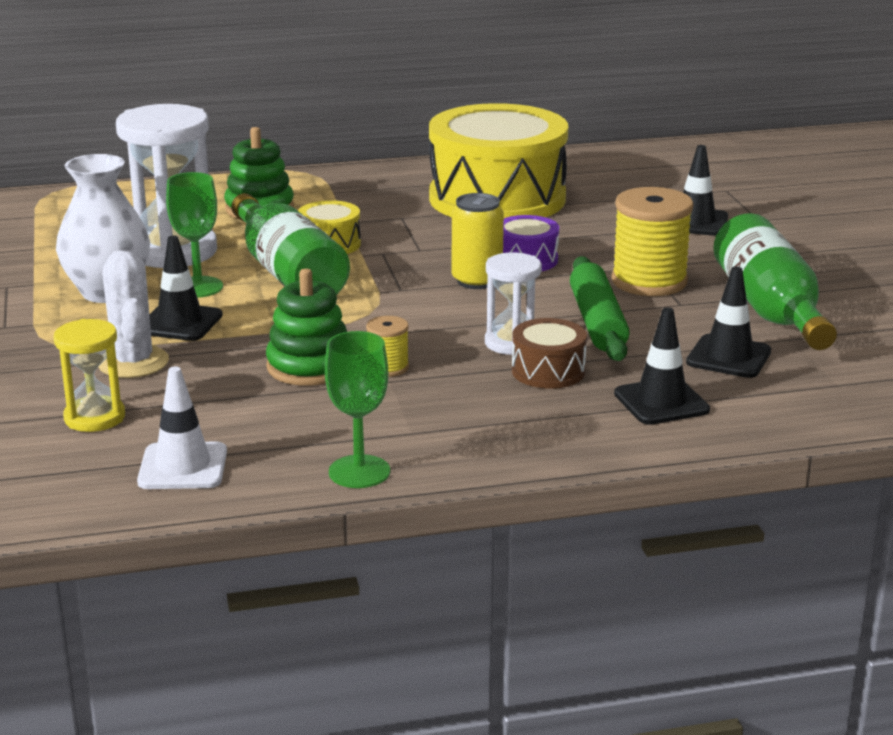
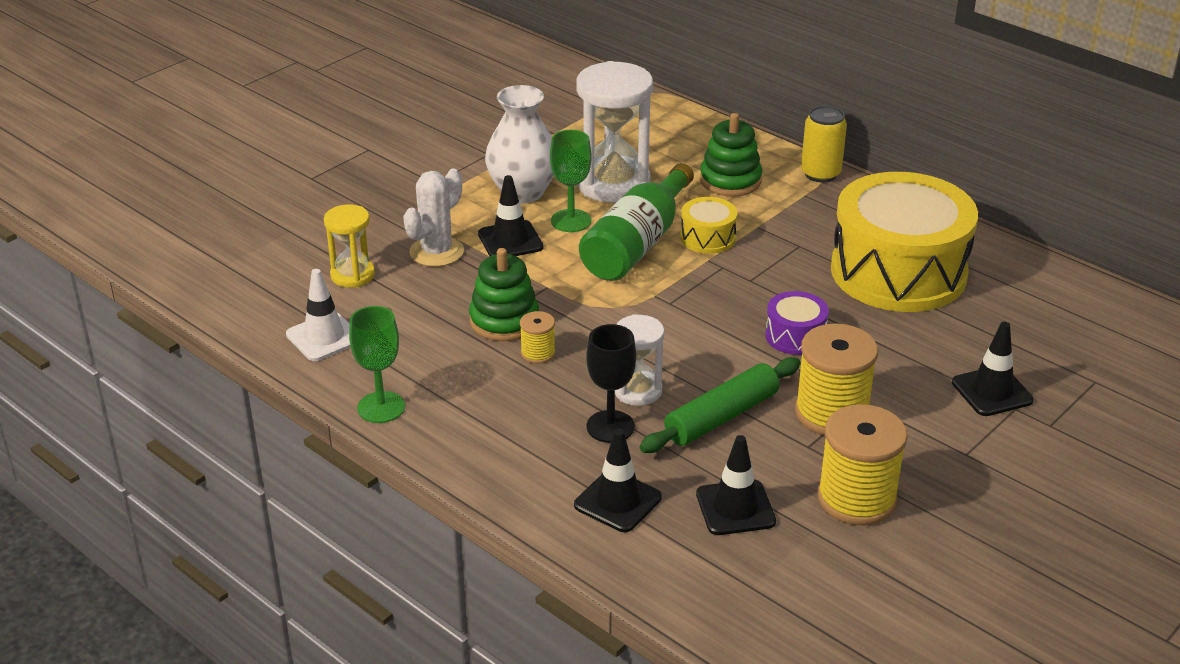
camera: 55 degrees right, 10 degrees up
yellow can [452,193,504,289] -> yellow can moved to [801,105,847,183]
brown drum [512,318,587,389] -> black goblet [586,324,636,443]
green bottle [713,213,837,350] -> yellow spool [818,404,908,525]

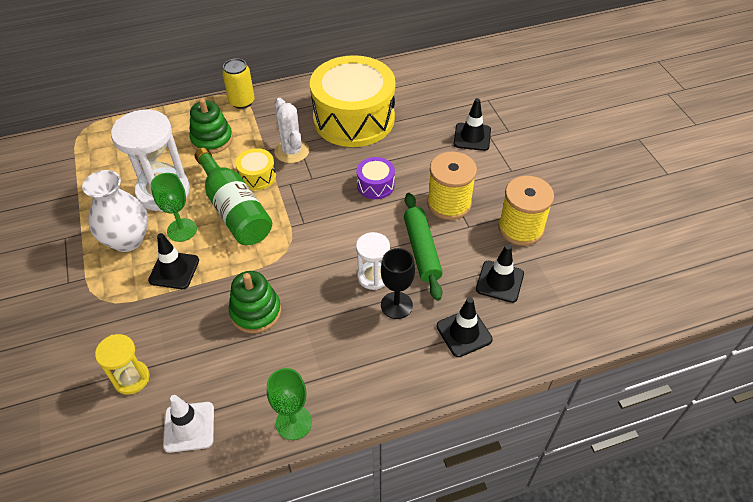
camera: 60 degrees left, 15 degrees up
white cactus [403,169,464,267] -> white cactus moved to [274,98,309,163]
yellow spool [520,311,556,364] -> none

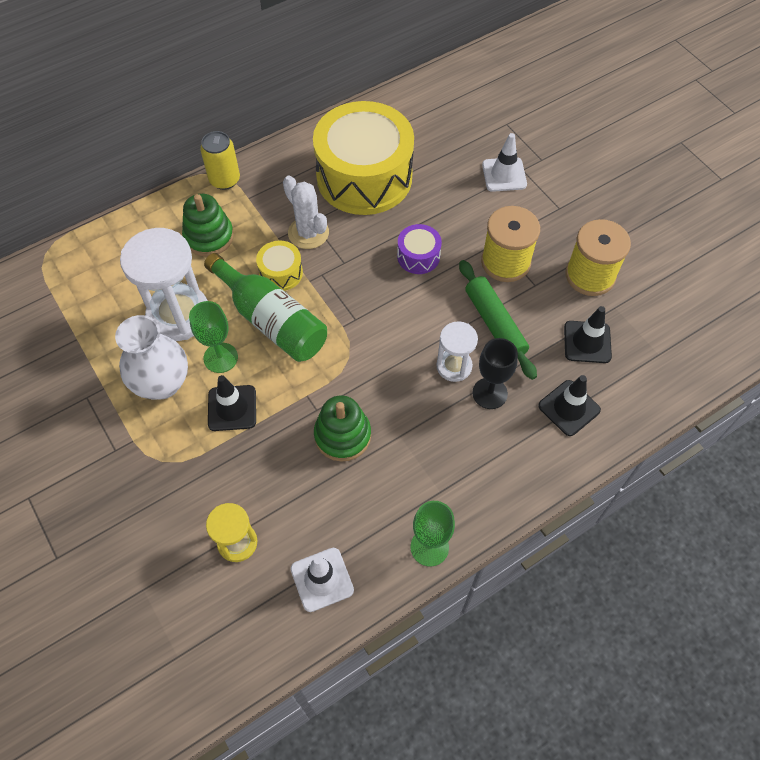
camera: 15 degrees left, 10 degrees up
black traffic cone [454,98,491,151] -> white traffic cone [482,133,527,192]

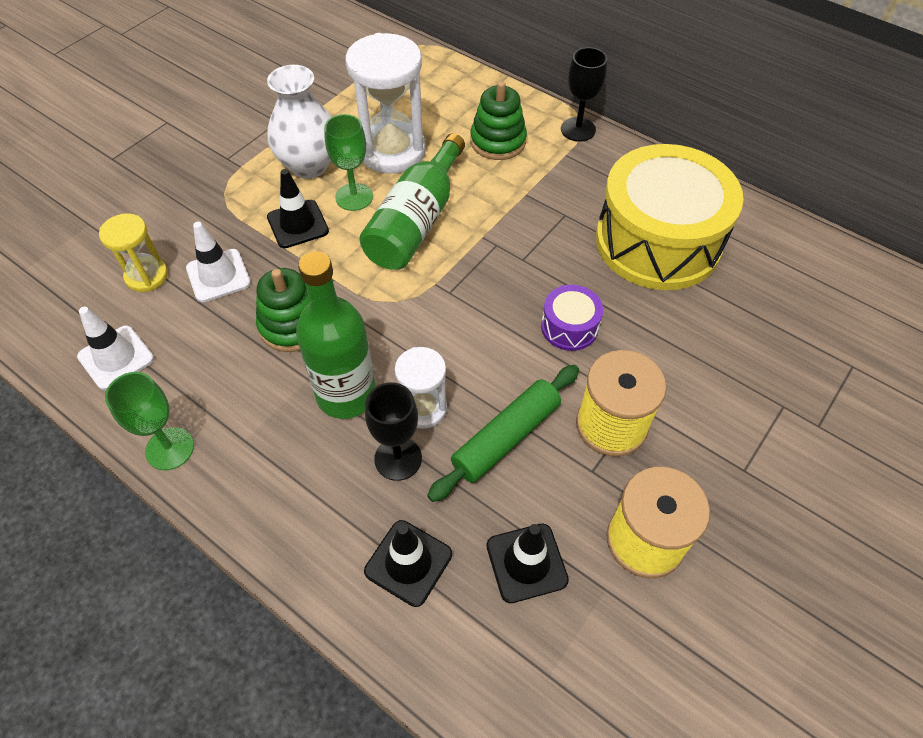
camera: 70 degrees right, 5 degrees down
yellow can [200,131,240,190] -> black goblet [561,47,607,142]
yellow drum [256,240,303,291] -> none
white cactus [283,176,329,249] -> none
white traffic cone [482,133,527,192] -> white traffic cone moved to [186,222,251,302]
none -> green bottle [296,251,376,419]

